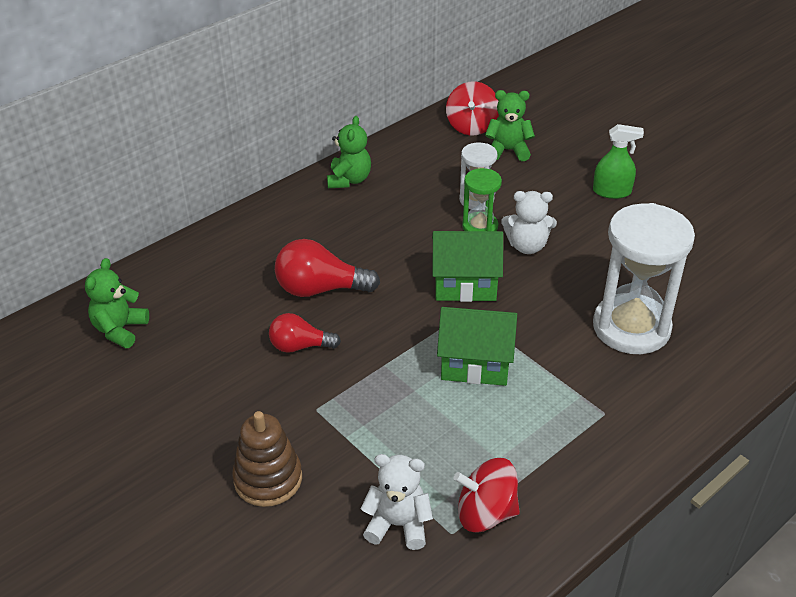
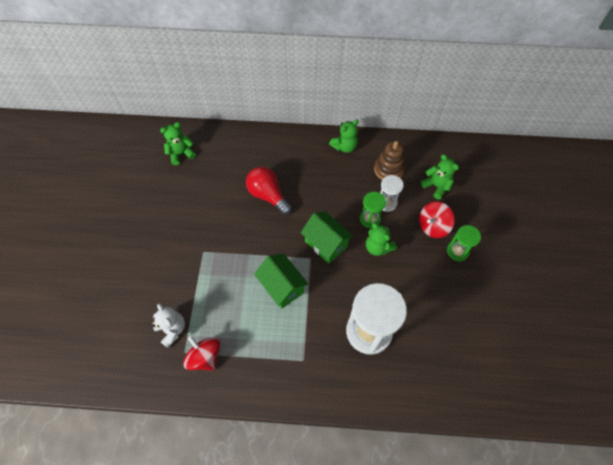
camera: 45 degrees right, 20 degrees up
brown stacking toy [232,411,302,507] -> brown stacking toy moved to [374,141,405,180]
red light bulb [269,313,341,353] -> none
red spinning top [446,81,499,135] -> red spinning top moved to [419,202,455,238]
white teddy bear [501,191,557,254] -> green teddy bear [366,223,397,256]
green spray bottle [593,124,644,199] -> green hourglass [447,225,481,262]

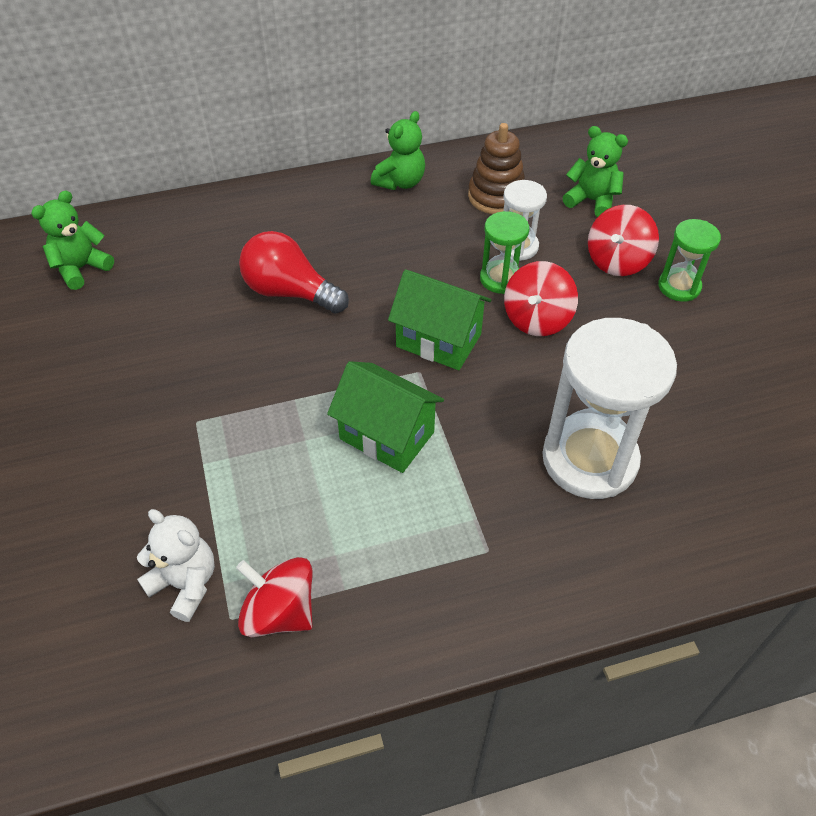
camera: 20 degrees left, 10 degrees down
green teddy bear [366,223,397,256] -> red spinning top [504,261,578,336]

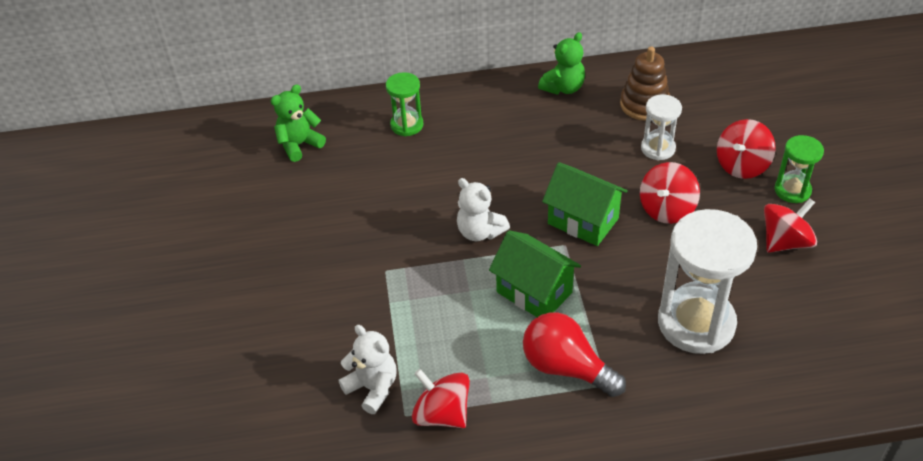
camera: 10 degrees right, 5 degrees down
red light bulb [239,231,349,314] -> red light bulb moved to [523,312,626,397]
green hourglass [480,211,529,294] -> green hourglass moved to [386,72,423,136]
green teddy bear [562,126,628,217] -> none
none -> white teddy bear [457,178,510,241]
none -> red spinning top [764,198,817,253]

